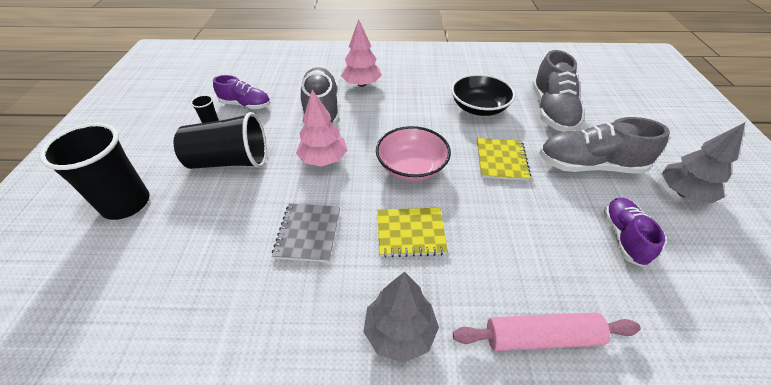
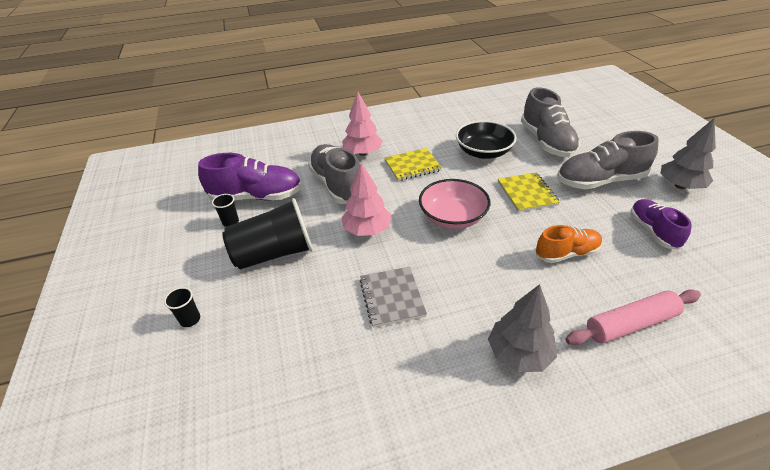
camera: 15 degrees left, 5 degrees down
black cup [39,123,150,220] -> black cup [164,287,200,327], size x0.42
purple shoe [213,75,270,109] -> purple shoe [198,153,302,201], size x1.60
yellow notebook [378,208,448,258] -> yellow notebook moved to [384,148,442,181]
none -> orange shoe [536,225,603,263]

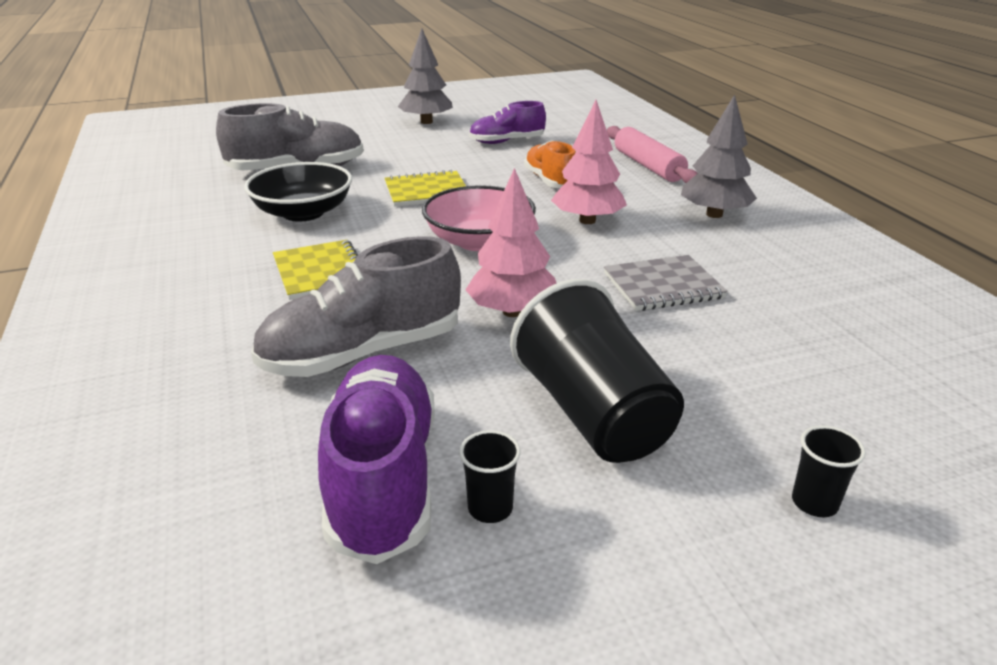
camera: 95 degrees left, 10 degrees down
pink tree [342,92,383,156] -> pink tree moved to [551,100,627,224]
grey shoe [557,131,659,189] -> none

